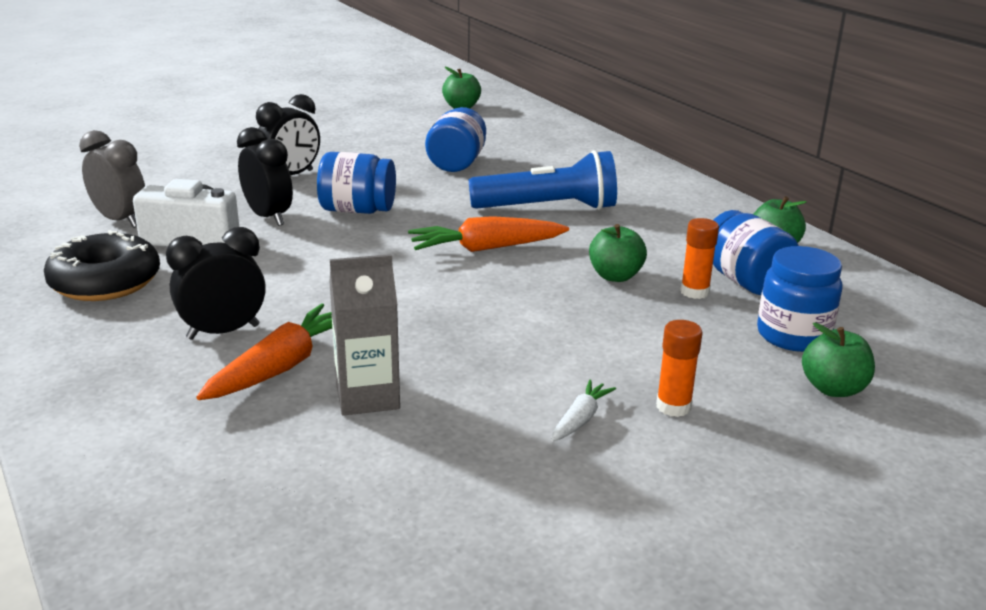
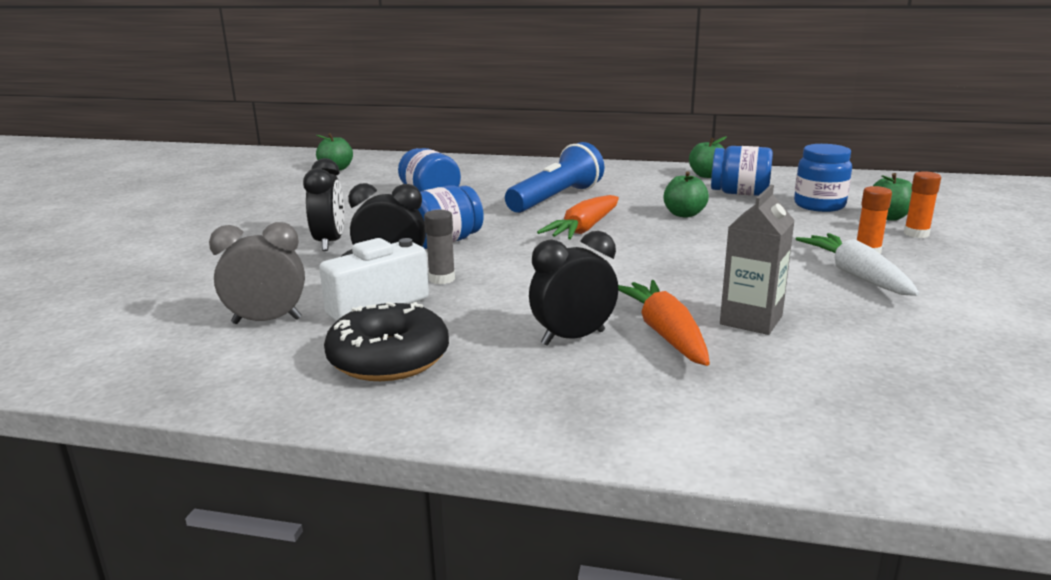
camera: 45 degrees left, 5 degrees down
black clock [166,227,266,340] -> black clock turned 45 degrees clockwise [529,231,618,346]
white carrot [551,380,616,442] -> white carrot [796,233,919,296], size x1.87
orange glue stick [680,218,719,299] -> orange glue stick moved to [904,171,941,238]
none -> grey glue stick [424,210,455,284]

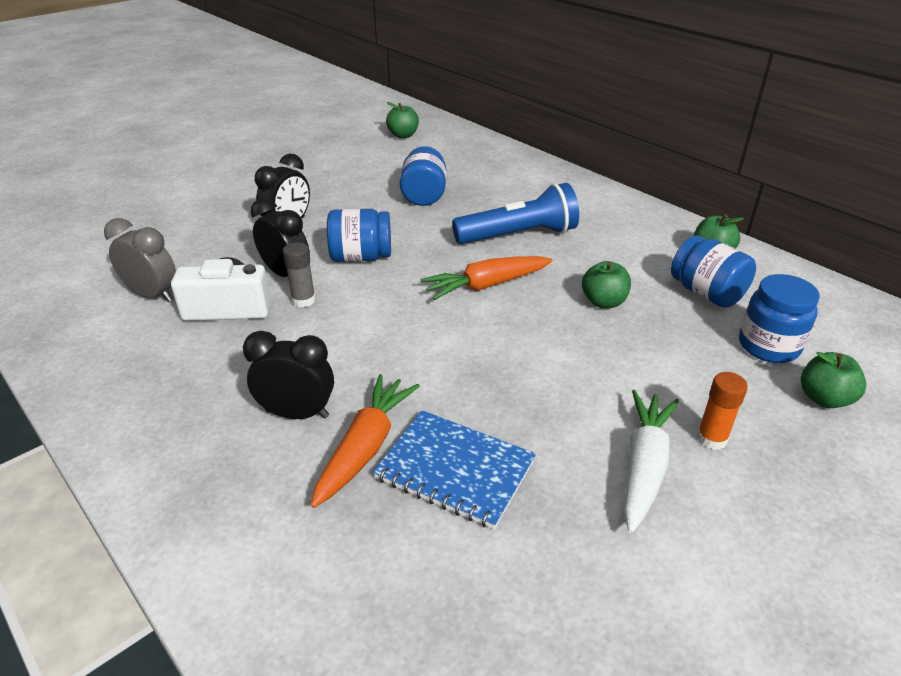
camera: 35 degrees right, 15 degrees up
black donut [324,302,449,381] -> none
grey carton [720,185,795,335] -> blue notebook [373,410,536,529]
orange glue stick [904,171,941,238] -> none

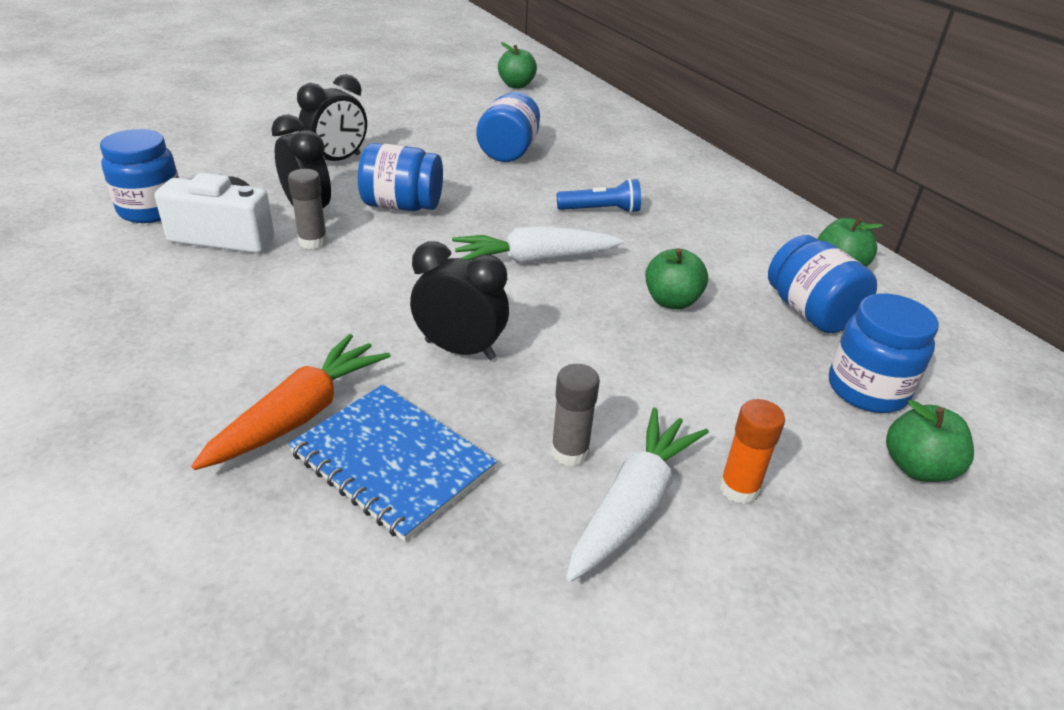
camera: 10 degrees right, 0 degrees up
grey clock [104,218,176,302] -> blue jar [100,129,179,223]
black clock [243,331,334,419] -> black clock moved to [410,241,509,360]
orange carrot [420,256,552,300] -> white carrot [452,226,624,264]
blue flashlight [452,183,579,244] -> blue flashlight [557,179,641,213], size x0.55
none -> grey glue stick [551,364,600,466]

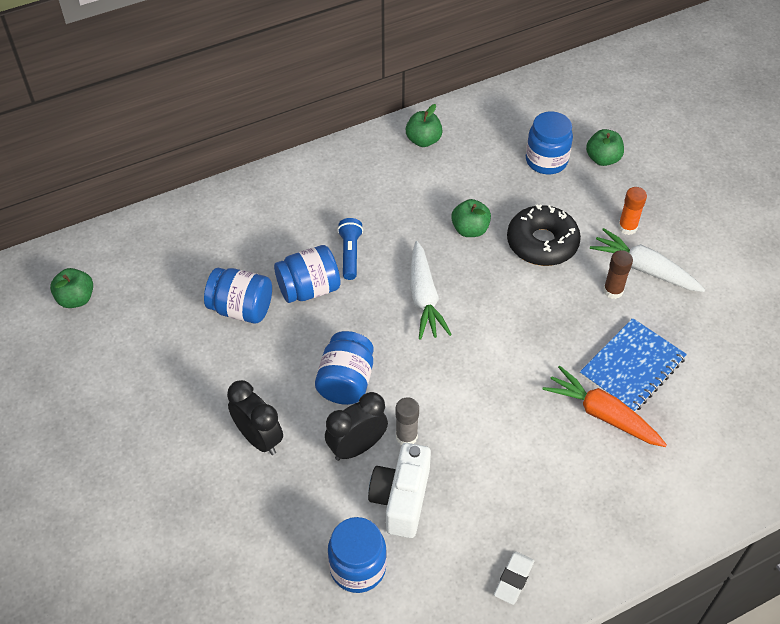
camera: 85 degrees left, 15 degrees up
black clock [410,241,509,360] -> none
grey glue stick [551,364,600,466] -> brown glue stick [603,250,633,299]
blue jar [768,235,877,333] -> blue jar moved to [274,245,341,303]
none -> white eraser [494,551,534,605]
none -> black donut [507,204,581,266]

